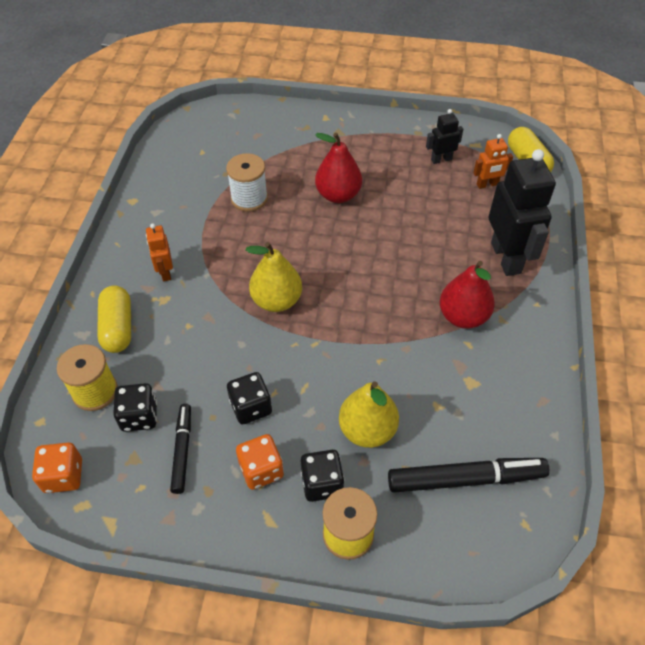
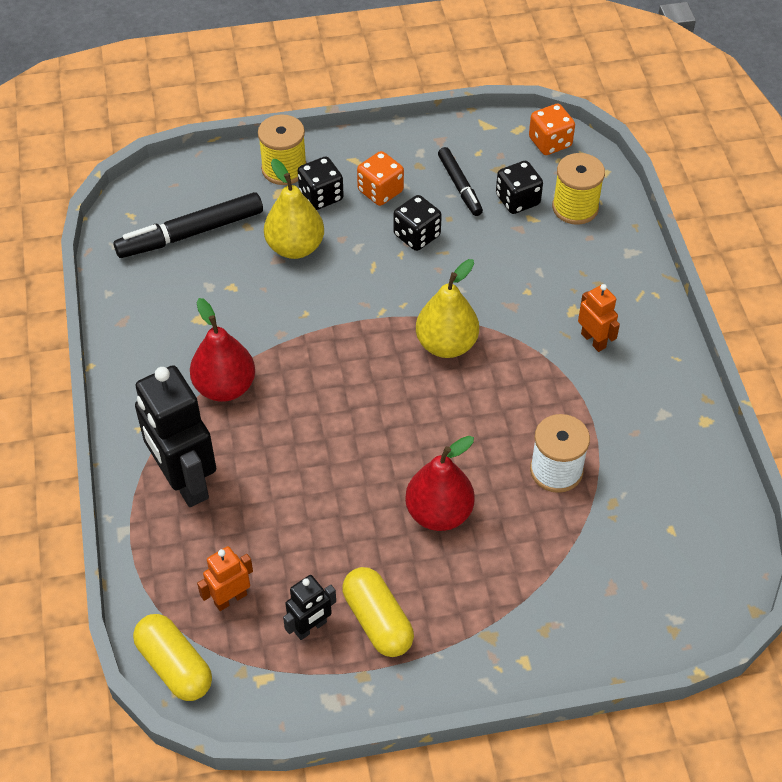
camera: 160 degrees right, 0 degrees up
yellow capsule [97,285,131,353] -> yellow capsule moved to [342,567,414,657]

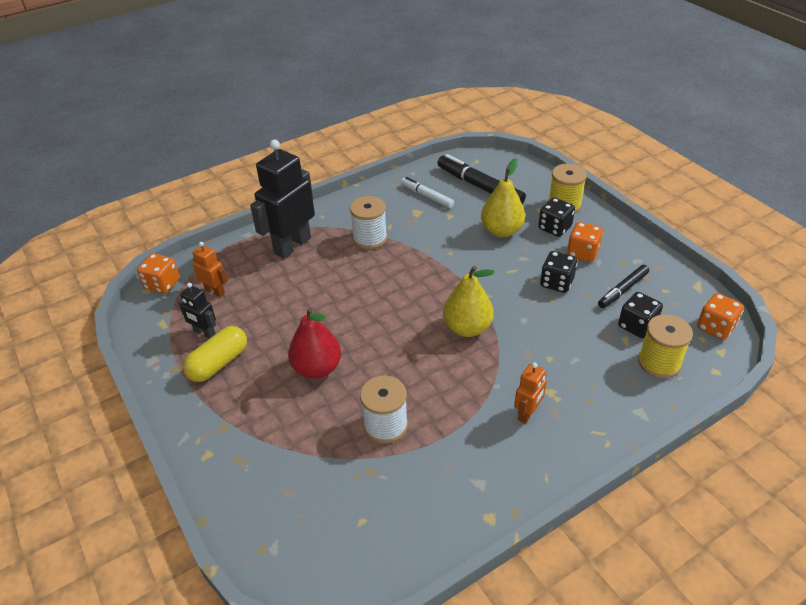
camera: 70 degrees right, 10 degrees down
yellow capsule [133,614,212,701] -> orange dice [137,253,180,294]
red pear [190,298,255,402] -> white spool [350,196,387,249]
none -> white marker [401,177,454,208]

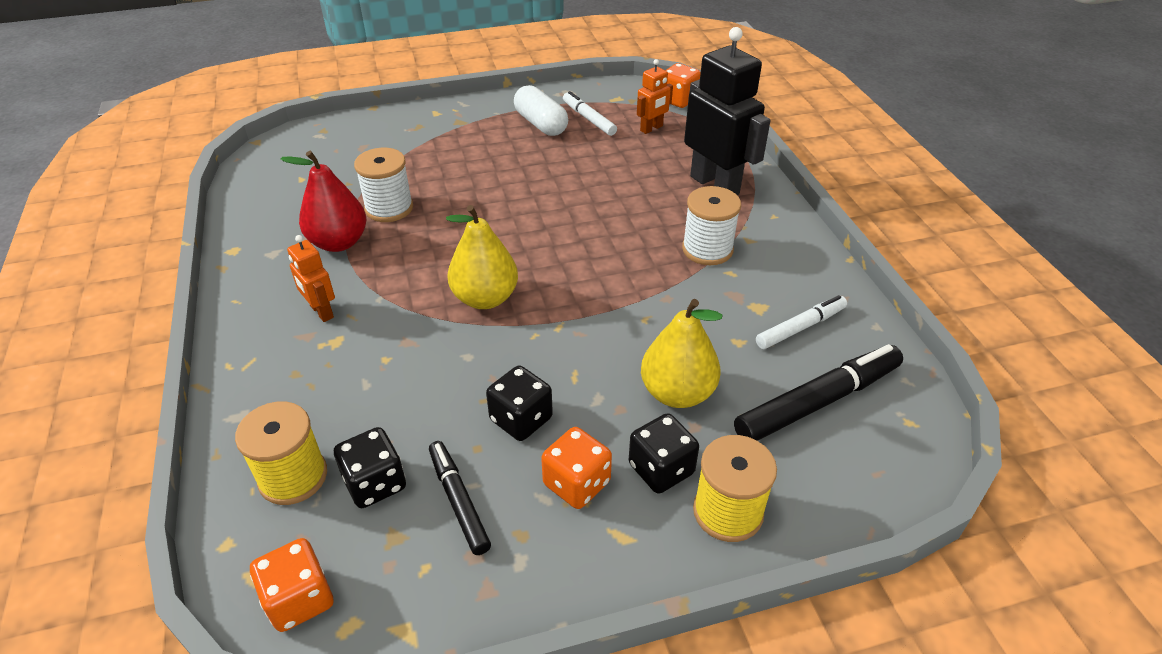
camera: 105 degrees right, 0 degrees up
black robot [178,283,216,339] -> white marker [563,91,617,136]
yellow capsule [183,326,247,382] -> white capsule [514,85,568,136]
red pear [288,307,341,379] -> red pear moved to [280,151,366,252]

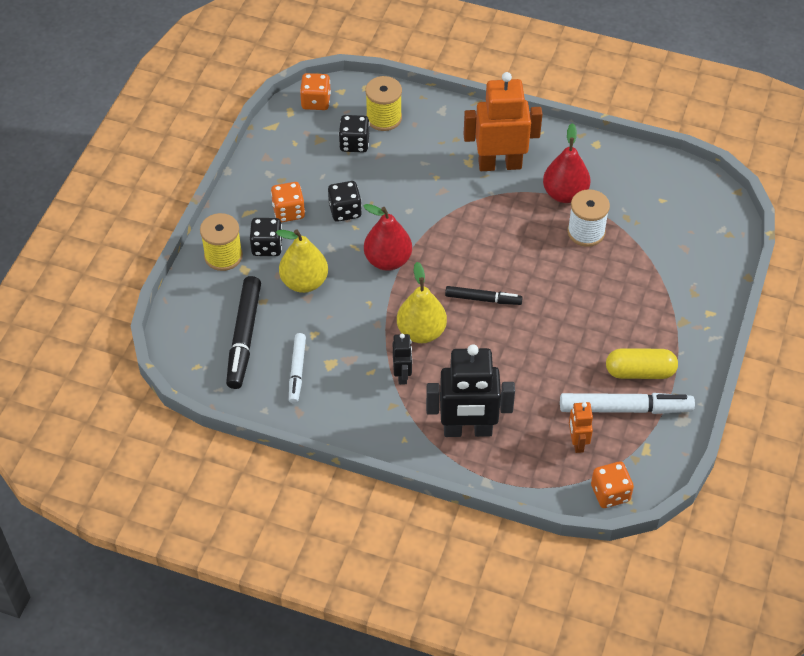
camera: 125 degrees right, 10 degrees up
orange robot [287,235,335,322] -> orange robot [464,72,542,171], size x2.02
black marker [429,441,491,555] -> black marker moved to [445,286,523,305]
yellow pear [446,205,518,309] -> yellow pear moved to [397,262,447,343]
white capsule [514,85,568,136] -> yellow capsule [606,348,678,379]
white marker [563,91,617,136] -> white marker [560,393,695,414], size x1.65
white spool [682,186,741,265] -> black robot [393,333,412,385]
none -> red pear [364,204,412,271]

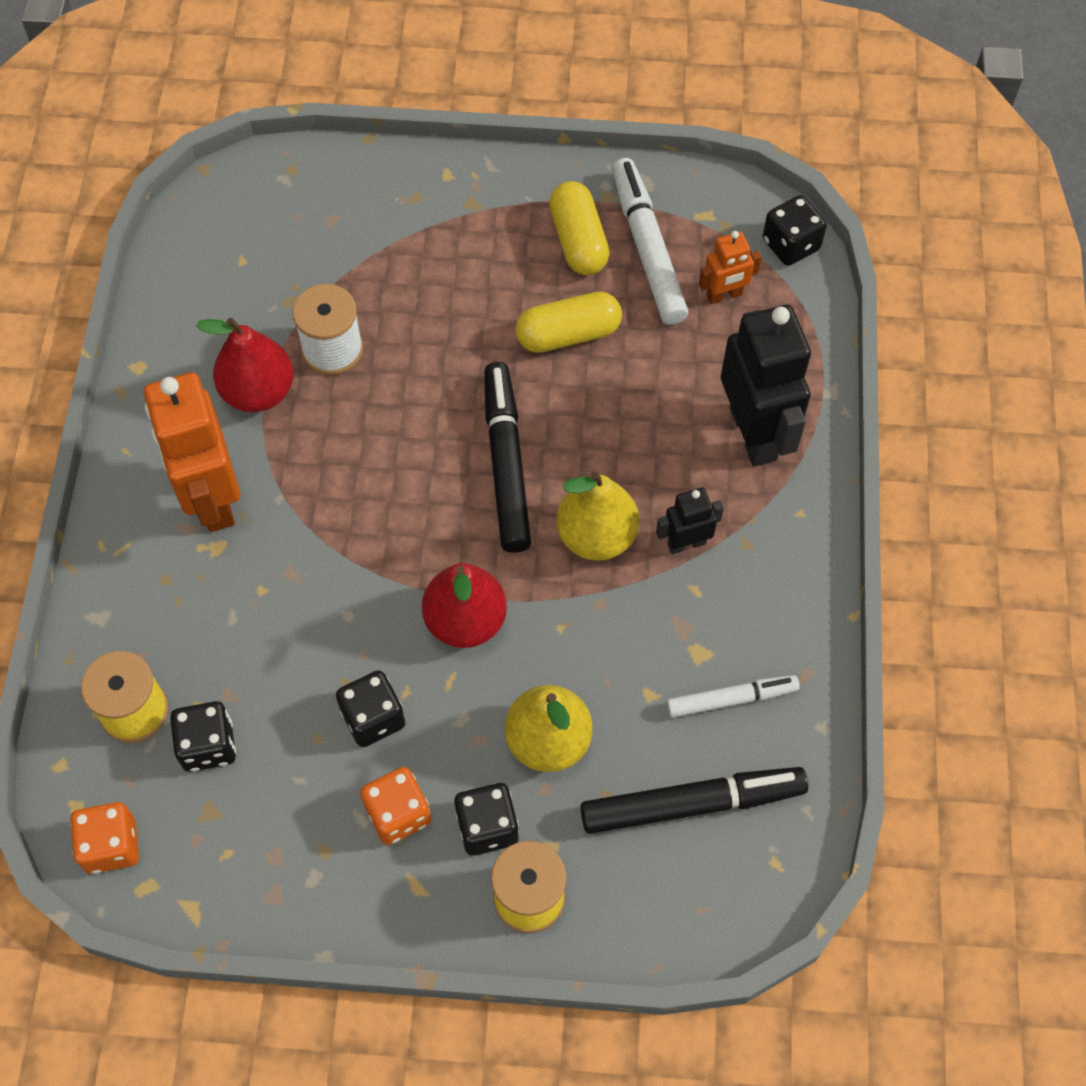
camera: 105 degrees left, 10 degrees up
black marker [445,286,523,305] -> black marker [484,362,531,553], size x1.65
orange dice [591,462,634,508] -> black dice [763,195,827,266]
none -> yellow capsule [515,291,622,353]

